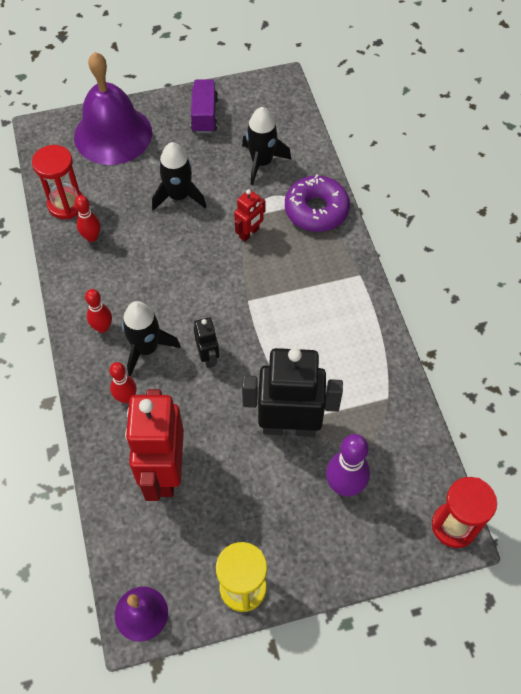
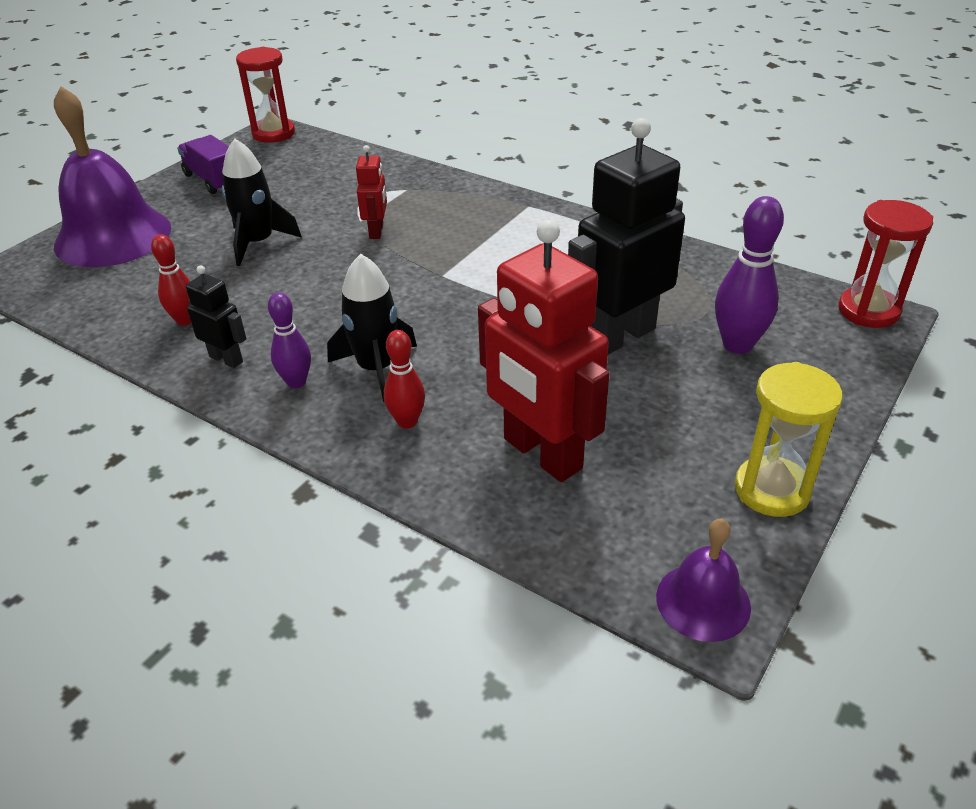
camera: 40 degrees left, 20 degrees down
red hourglass [32,145,82,219] -> red hourglass moved to [236,47,295,143]
red bowling pin [85,289,112,333] -> purple bowling pin [268,292,311,388]
black robot [194,318,219,368] -> black robot moved to [186,265,246,368]
black rocket [242,107,291,185] -> none
purple donut [285,174,350,232] -> none

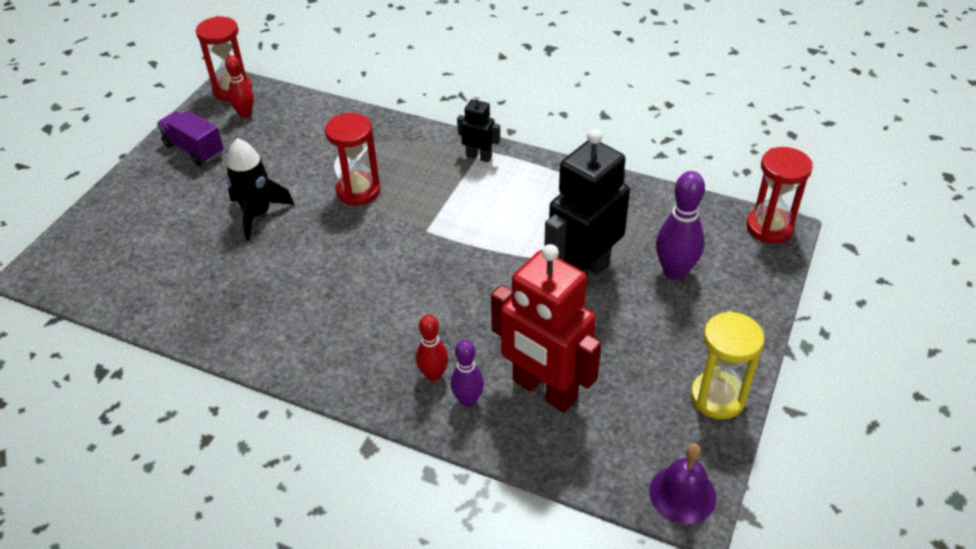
camera: 10 degrees left, 5 degrees up
purple bell [54,86,171,267] -> none
red bowling pin [151,234,191,326] -> red bowling pin moved to [225,56,254,118]
black robot [186,265,246,368] -> black robot moved to [457,94,500,162]
purple bowling pin [268,292,311,388] -> purple bowling pin moved to [450,340,484,407]
black rocket [327,254,417,402] -> none
red robot [356,145,387,239] -> red hourglass [325,113,380,205]

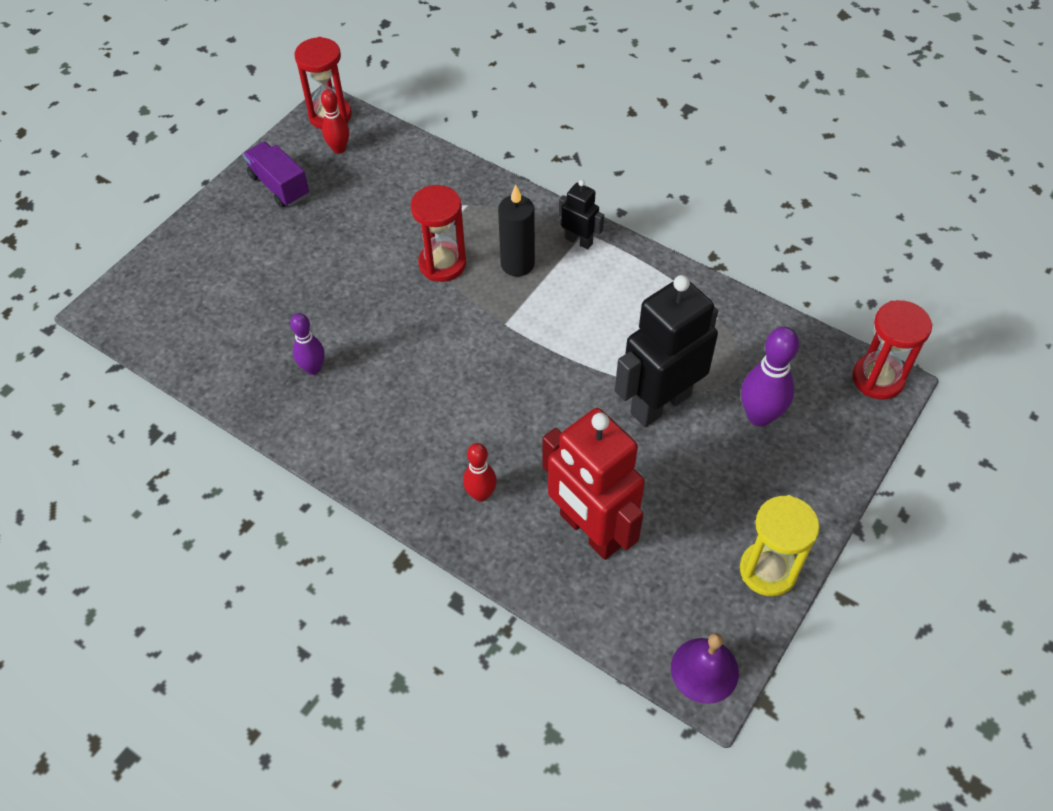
camera: 10 degrees right, 10 degrees up
black rocket [226,138,294,241] -> none
purple bowling pin [450,340,484,407] -> purple bowling pin moved to [290,313,325,375]
none -> black candle [498,185,535,277]

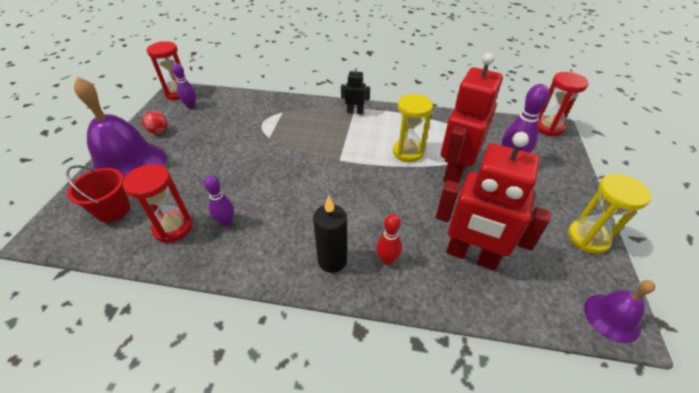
camera: 25 degrees left, 10 degrees down
purple truck [243,142,309,207] -> red ball [142,111,168,134]
red bowling pin [321,89,349,154] -> purple bowling pin [172,63,196,108]
red hourglass [411,185,466,282] -> red hourglass moved to [123,164,193,243]
black candle [498,185,535,277] -> black candle moved to [313,196,347,273]
black robot [615,275,718,427] -> red robot [441,53,503,183]
none -> red bucket [66,165,130,222]
none -> purple bell [74,77,167,179]
none -> yellow hourglass [393,94,433,162]

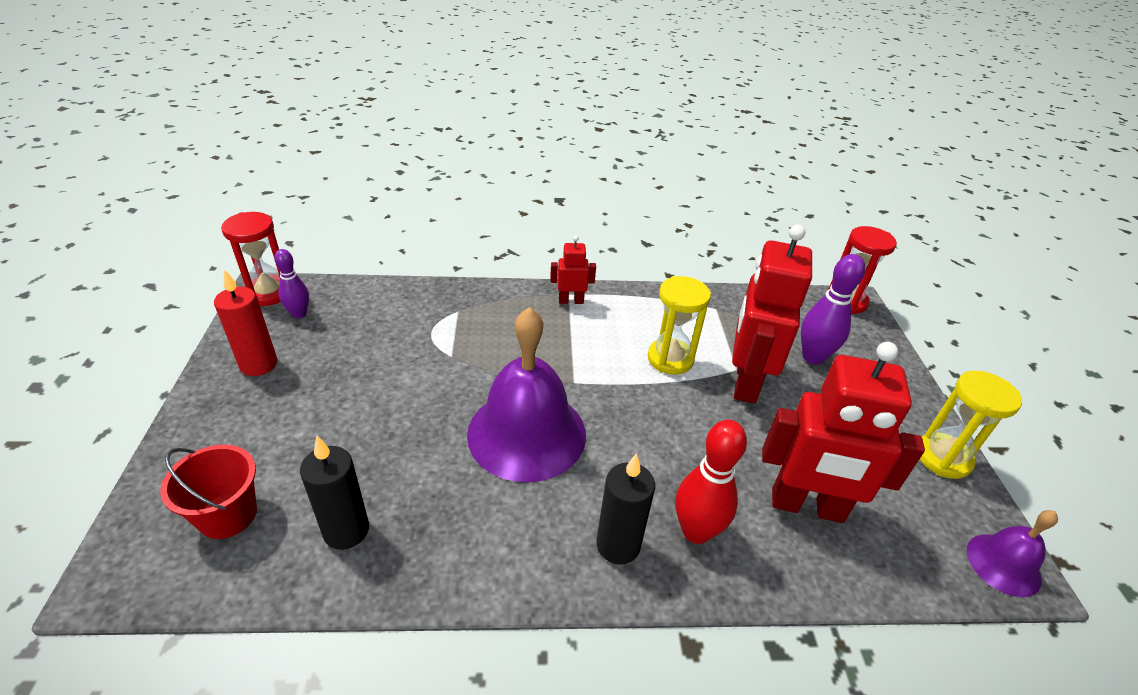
camera: 15 degrees left, 5 degrees down
purple bell [74,77,167,179] -> purple bell moved to [467,307,586,482]
red hourglass [123,164,193,243] -> black candle [300,436,369,550]
red ball [142,111,168,134] -> red candle [214,269,277,376]
purple bowling pin [204,175,234,227] -> none
black robot [341,66,370,114] -> red robot [550,235,596,304]
red bowling pin [376,214,402,265] -> red bowling pin [676,420,747,544], size x1.58

